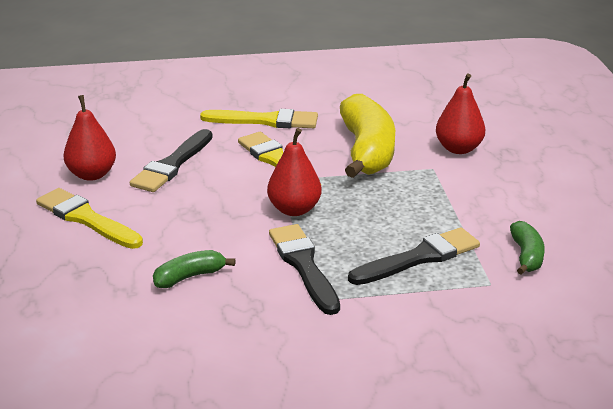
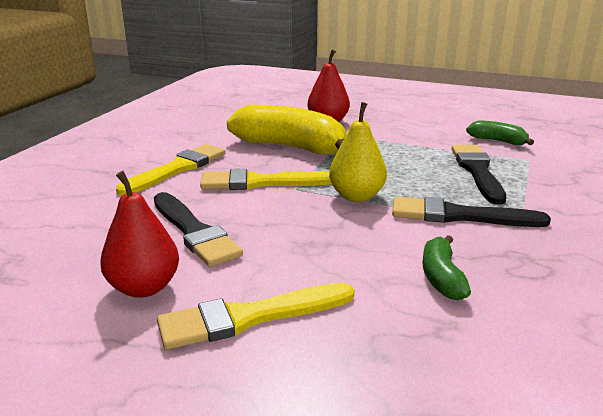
camera: 60 degrees left, 5 degrees down
red pear [267,128,322,216] -> yellow pear [329,102,387,202]

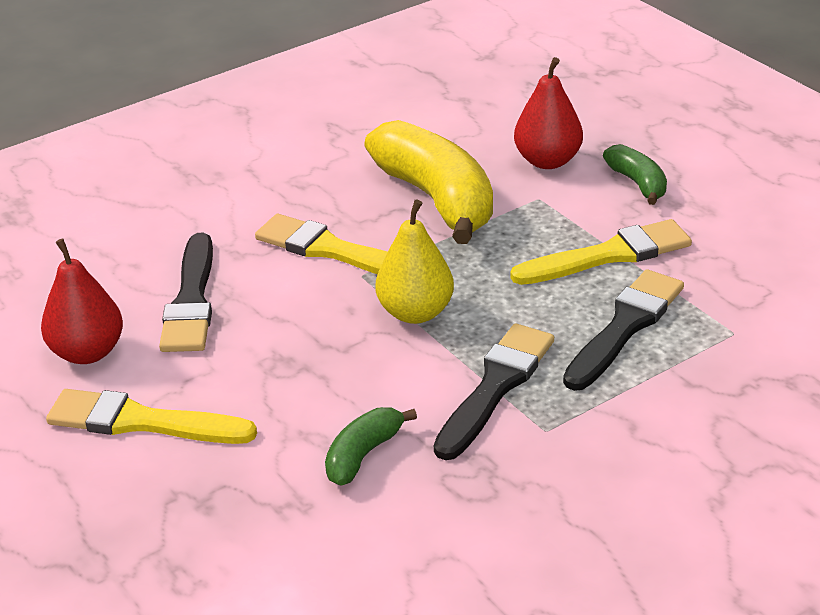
camera: 35 degrees right, 10 degrees up
yellow brush [116,144,225,196] -> yellow brush moved to [510,219,692,285]
black brush [392,197,551,227] -> black brush turned 75 degrees clockwise [434,323,554,460]
green banana [466,120,534,145] -> green banana moved to [603,144,667,205]

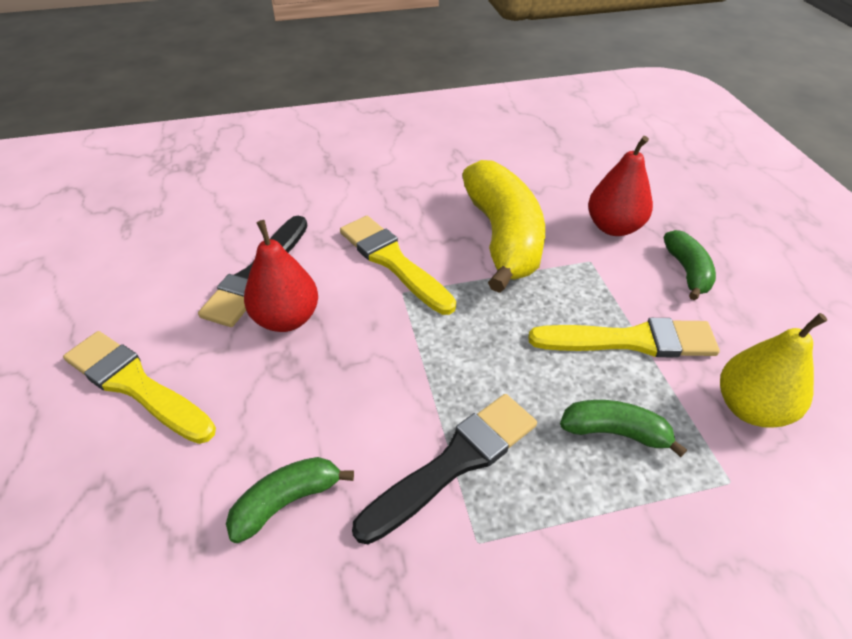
camera: 20 degrees right, 10 degrees up
red pear [41,238,123,364] -> red pear moved to [244,220,318,332]
yellow pear [376,199,454,324] -> yellow pear moved to [720,313,827,428]
black brush [563,269,684,391] -> green banana [560,400,687,457]

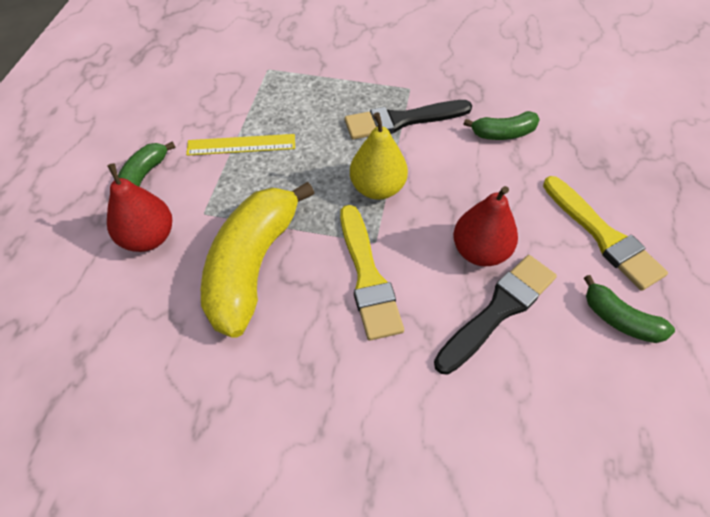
camera: 155 degrees left, 10 degrees up
yellow brush [528,318,720,358] -> yellow ruler [186,134,295,156]
green banana [560,400,687,457] -> green banana moved to [584,275,675,343]
yellow pear [720,313,827,428] -> yellow pear moved to [350,112,408,200]

